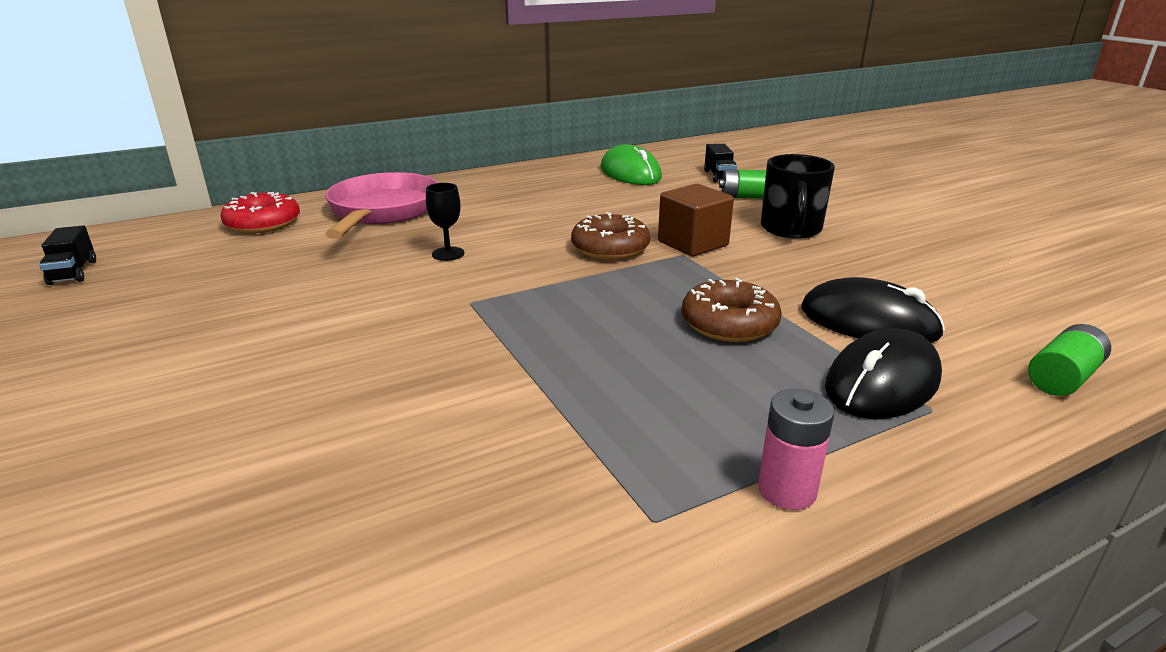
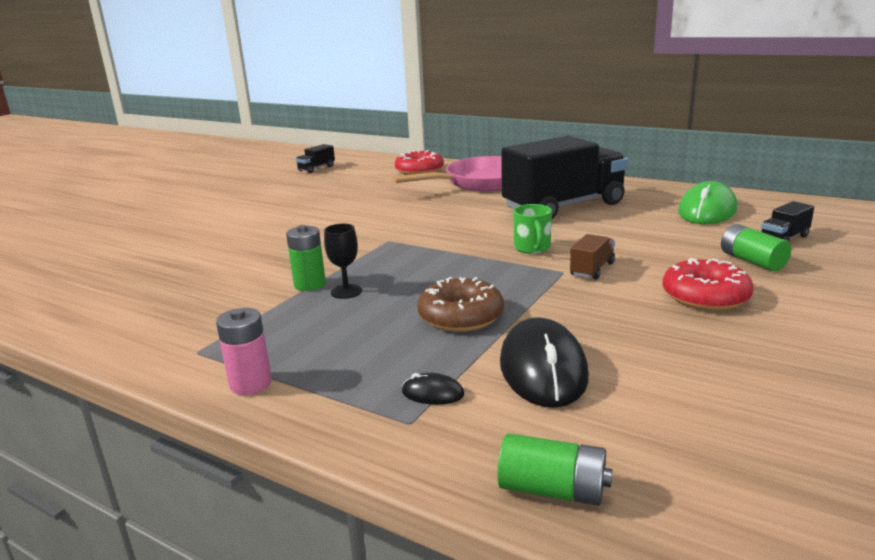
camera: 60 degrees right, 5 degrees down
black goblet [426,183,465,261] -> black goblet moved to [324,224,362,299]
brown donut [571,212,650,260] -> green mug [513,204,552,254]
brown cube [658,184,734,257] -> brown truck [570,234,615,280]
black mug [761,154,835,239] -> red donut [662,258,753,311]
black mouse [825,328,942,419] -> black mouse [402,373,464,405], size x0.44
none -> green battery [286,225,326,291]
none -> black truck [501,136,628,219]

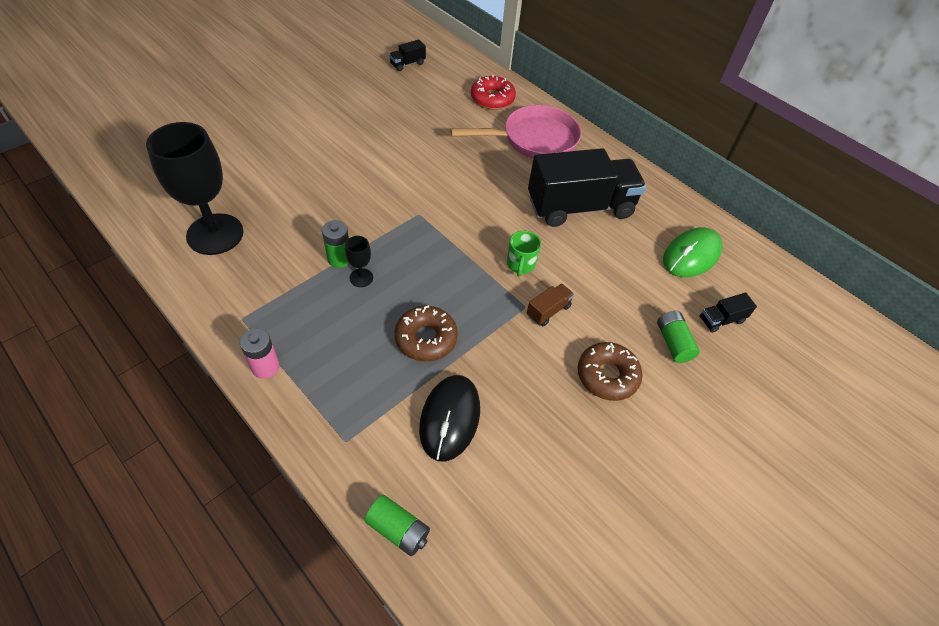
camera: 10 degrees right, 30 degrees up
black mouse [402,373,464,405] -> none
red donut [662,258,753,311] -> brown donut [578,342,643,401]
none -> black goblet [146,122,243,255]

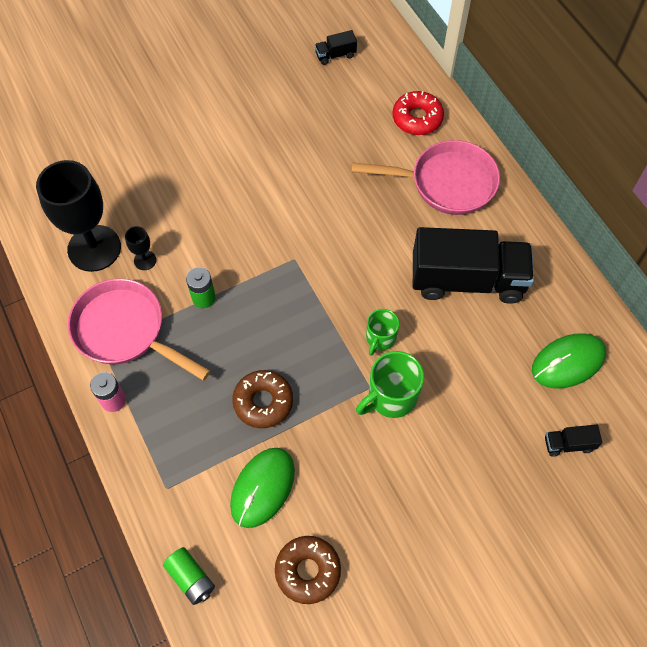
camera: 20 degrees right, 10 degrees up
black goblet [345,236,373,287] -> black goblet moved to [125,226,156,270]
black mouse [419,375,480,462] -> green mouse [230,448,295,528]
brown truck [527,283,574,326] -> green mug [356,351,424,418]
brown donut [578,342,643,401] -> brown donut moved to [275,536,341,604]
green battery [657,311,700,363] -> none
none -> pink pan [68,278,210,381]

